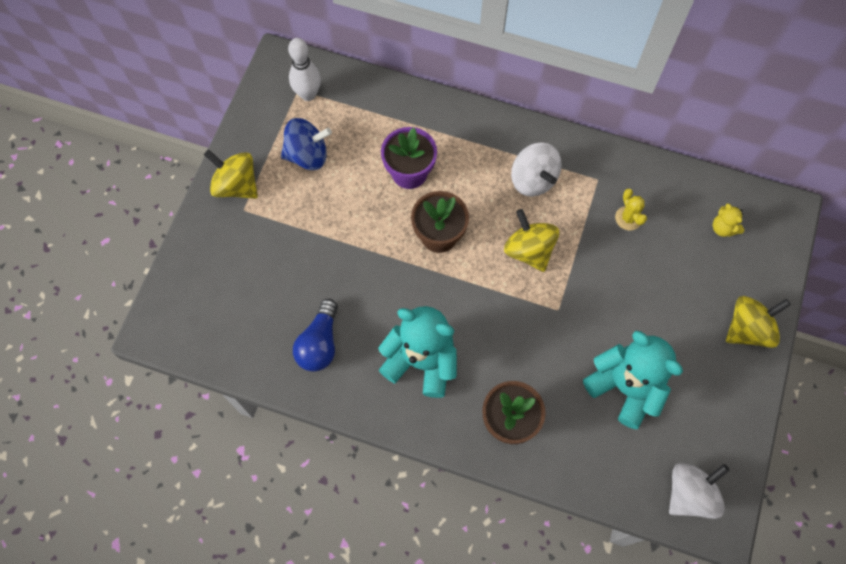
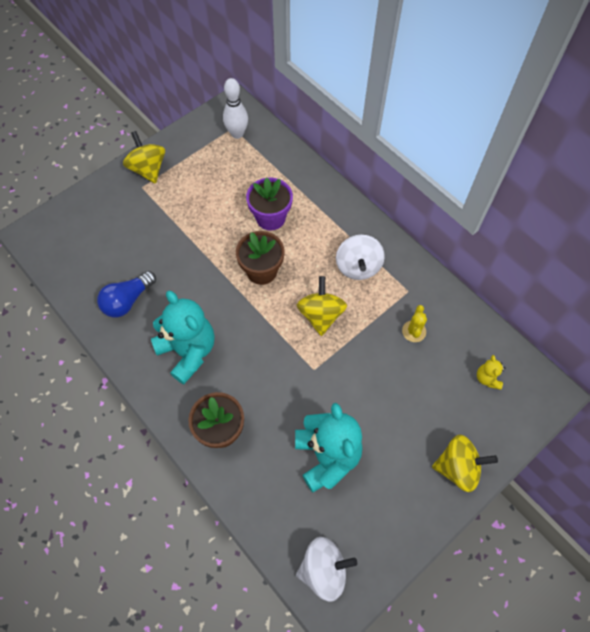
camera: 30 degrees right, 5 degrees down
blue spinning top [281,118,332,170] -> none

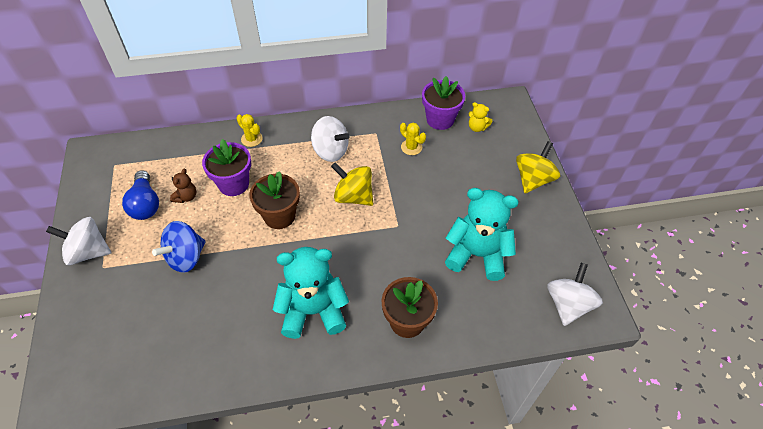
camera: 60 degrees left, 10 degrees down
blue light bulb [97,271,156,318] -> blue light bulb moved to [122,170,159,220]
yellow spinning top [123,131,165,184] -> white spinning top [46,217,111,265]
white bowling pin [223,78,248,139] -> none
none -> blue spinning top [152,221,205,273]
none -> brown teddy bear [170,169,196,203]
none -> yellow cactus [236,114,263,147]
none -> purple flower pot [422,76,465,130]

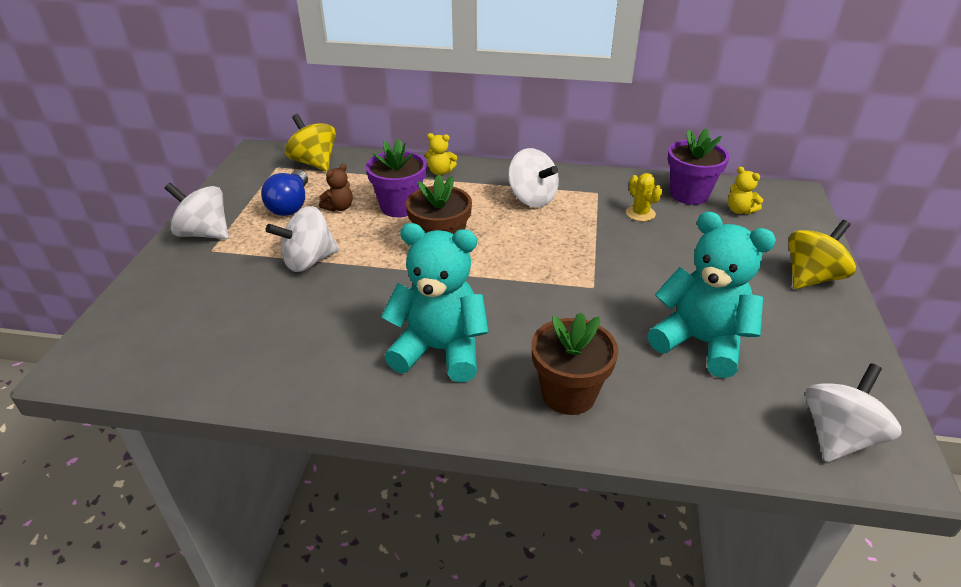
camera: 20 degrees right, 15 degrees down
blue spinning top [152,221,205,273] -> white spinning top [266,206,339,272]
yellow cactus [236,114,263,147] -> yellow teddy bear [425,133,457,175]
yellow spinning top [331,162,373,206] -> yellow spinning top moved to [285,114,336,171]

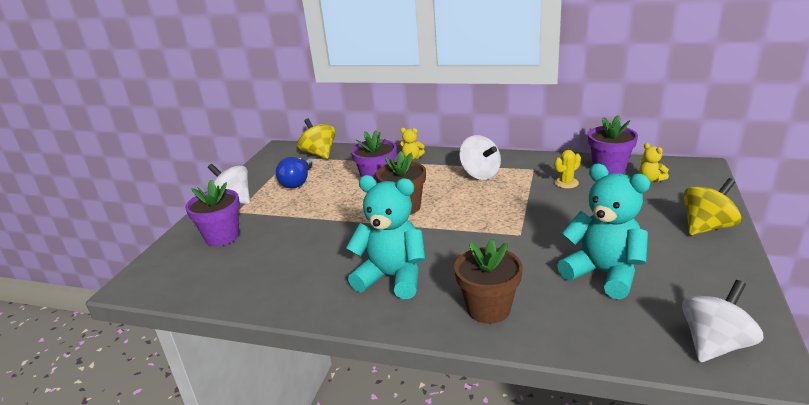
camera: 10 degrees right, 10 degrees down
white spinning top [266,206,339,272] -> none
brown teddy bear [319,164,353,212] -> none
yellow cactus [626,173,662,221] -> yellow cactus turned 75 degrees clockwise [554,150,581,189]
none -> purple flower pot [185,180,240,246]

